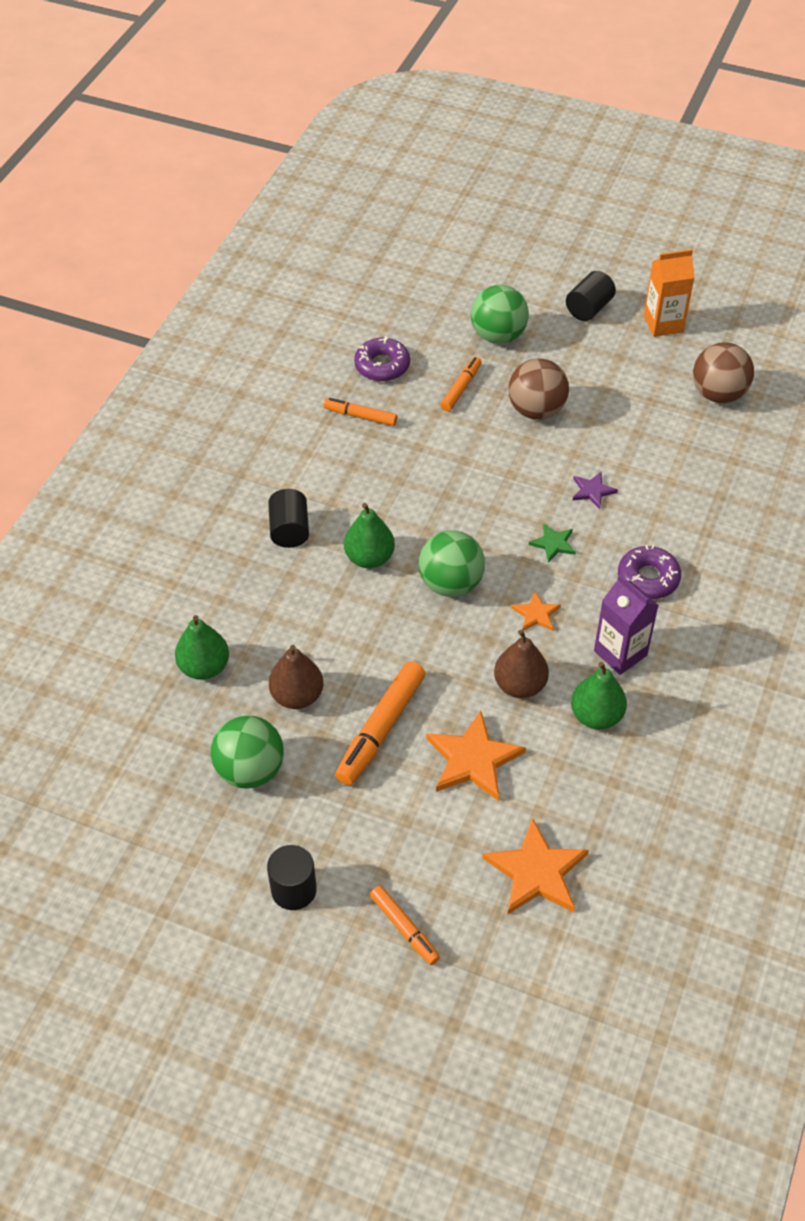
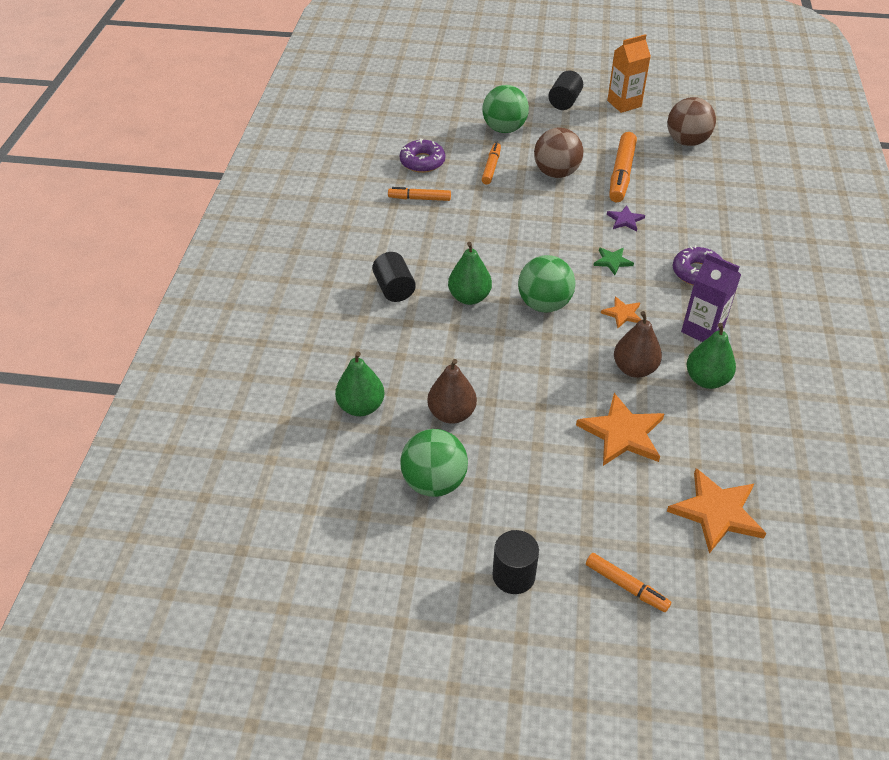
camera: 15 degrees left, 5 degrees down
orange marker [335,662,425,786] -> orange marker moved to [609,132,637,202]

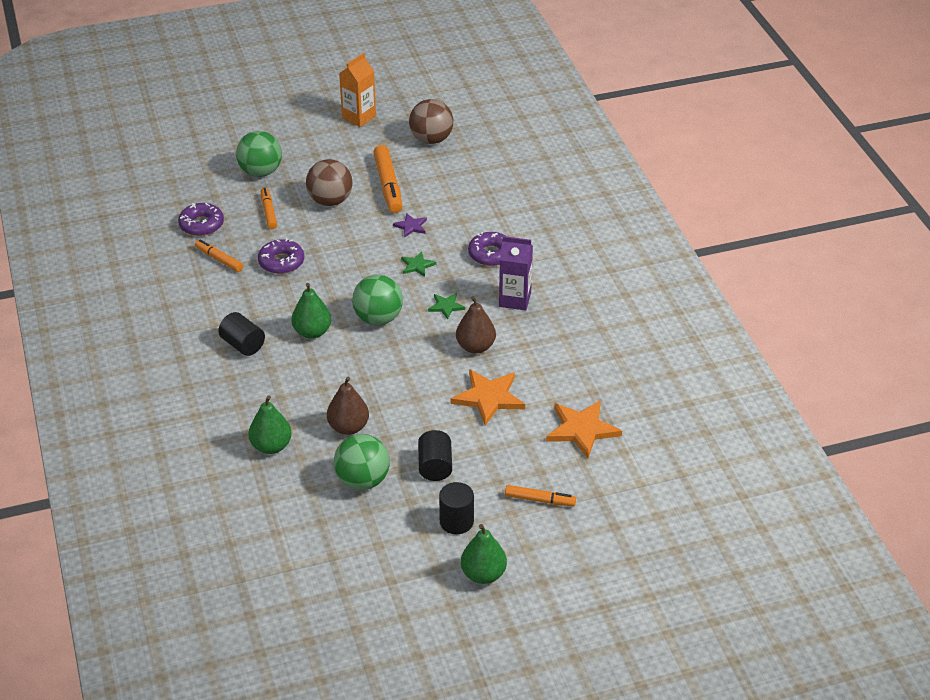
camera: 25 degrees left, 5 degrees down
orange marker [388,187,451,201] -> orange marker turned 60 degrees clockwise [195,239,243,272]
black cylinder [548,71,583,110] -> black cylinder moved to [418,430,452,481]
orange star [601,297,642,328] -> green star [428,293,465,320]
green pear [687,323,736,389] -> green pear moved to [461,524,507,584]
none -> purple donut [258,239,304,274]

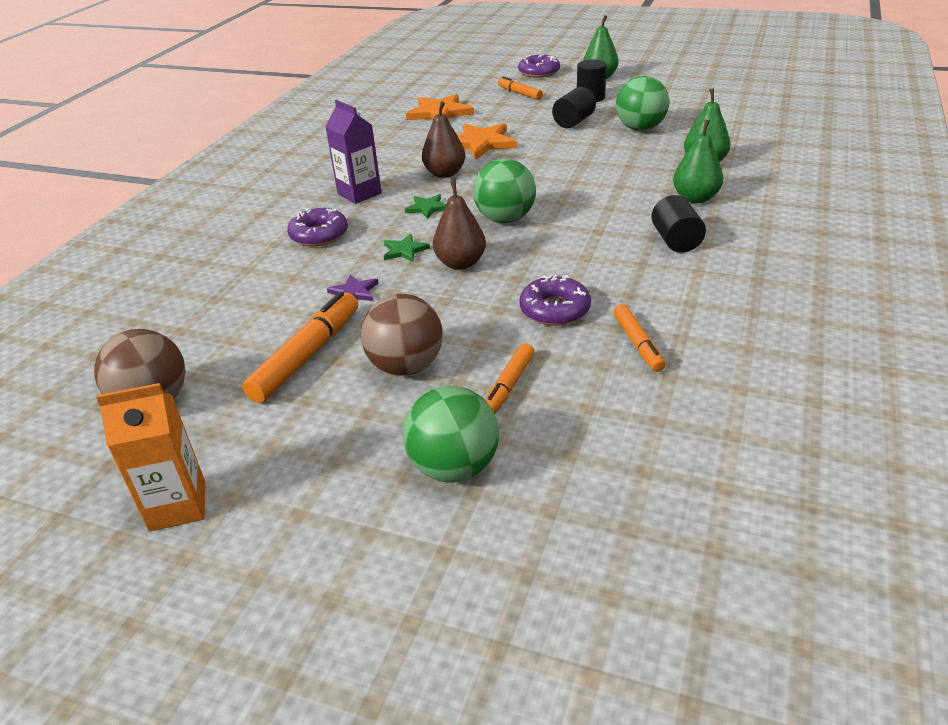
camera: 140 degrees left, 5 degrees down
purple donut [178,203,224,236] -> purple donut moved to [518,54,560,78]
green pear [291,283,331,339] -> green pear moved to [673,119,723,203]
brown pear [327,377,369,435] -> brown pear moved to [433,180,486,270]

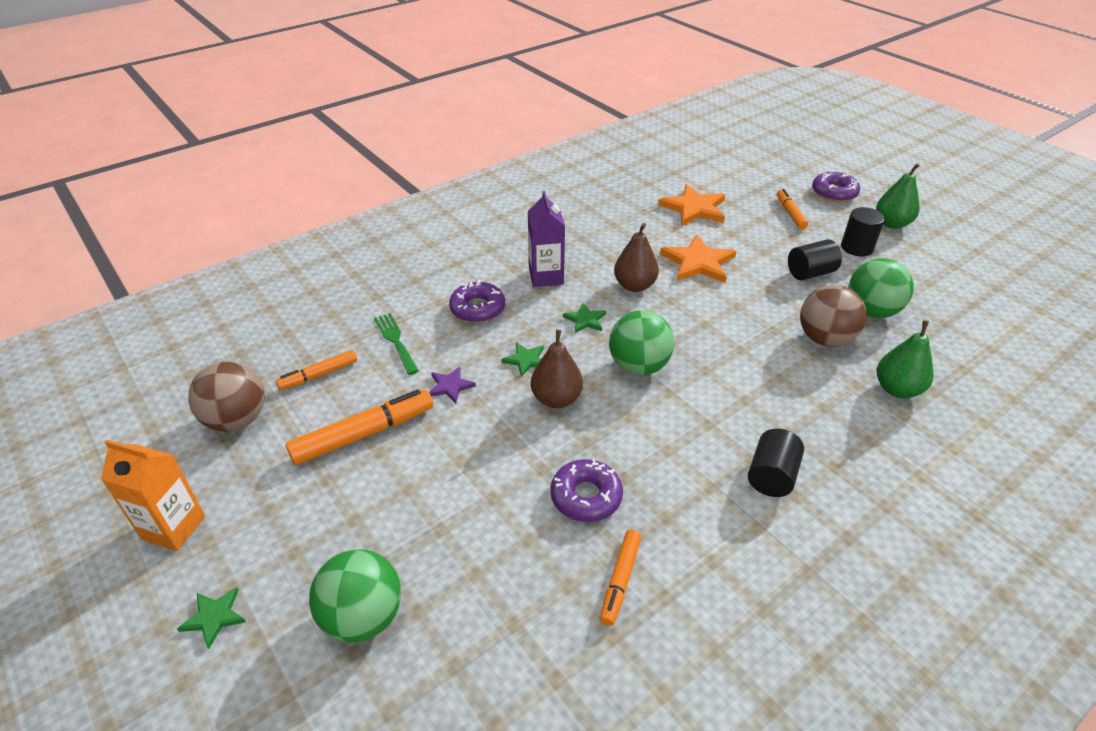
camera: 30 degrees right, 5 degrees up
brown ball [361,294,443,376] -> brown ball moved to [800,285,867,347]
orange marker [485,343,534,414] -> orange marker moved to [275,350,357,390]
green pear [673,119,723,203] -> none
none -> green star [177,587,246,649]
none -> green fork [374,313,419,375]

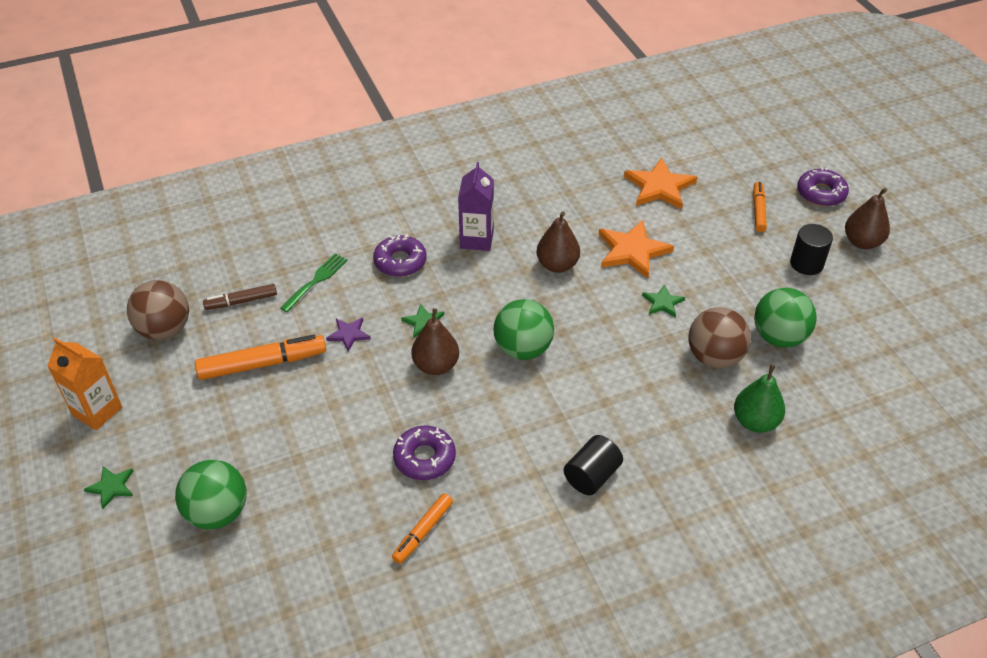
camera: 15 degrees right, 5 degrees up
orange marker [275,350,357,390] -> brown marker [203,284,277,310]
green fork [374,313,419,375] -> green fork turned 45 degrees clockwise [280,254,348,312]
green star [563,303,606,333] -> green star moved to [642,284,685,318]
black cylinder [788,239,842,280] -> none
green pear [876,163,920,229] -> brown pear [845,188,890,249]

